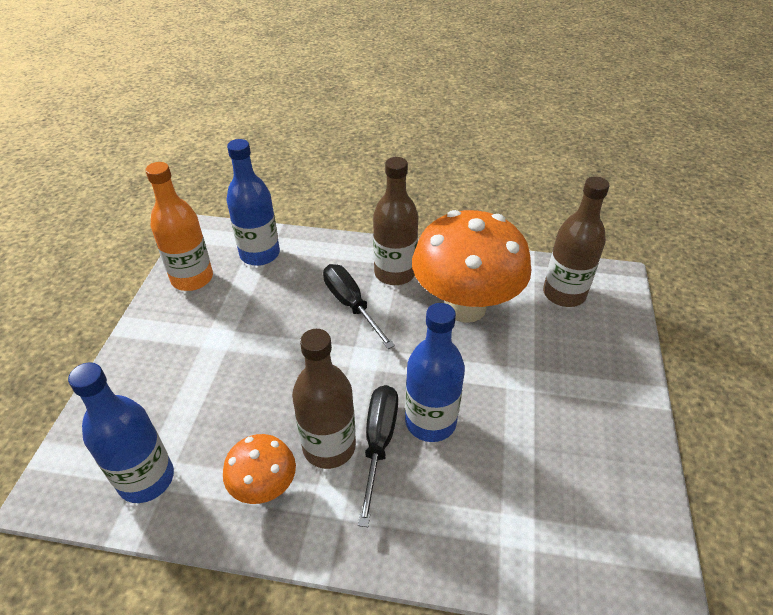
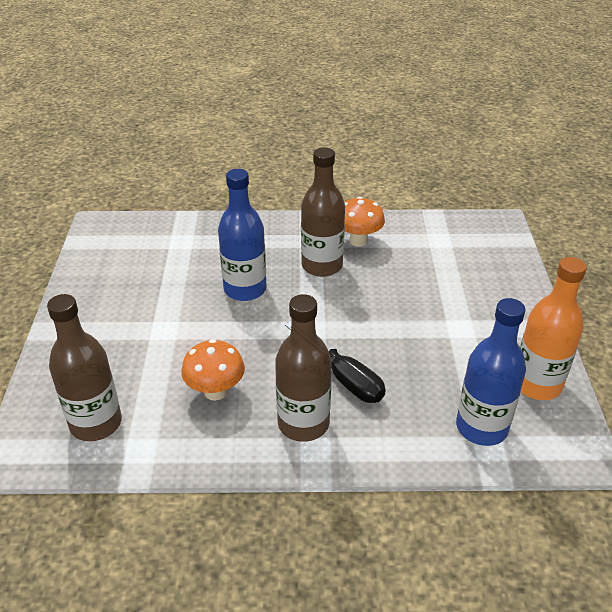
camera: 170 degrees right, 5 degrees down
blue bottle [68,362,174,503] -> none
black screwdriver [358,385,398,527] -> none
orange mushroom [412,210,532,323] -> orange mushroom [181,339,245,401], size x0.49

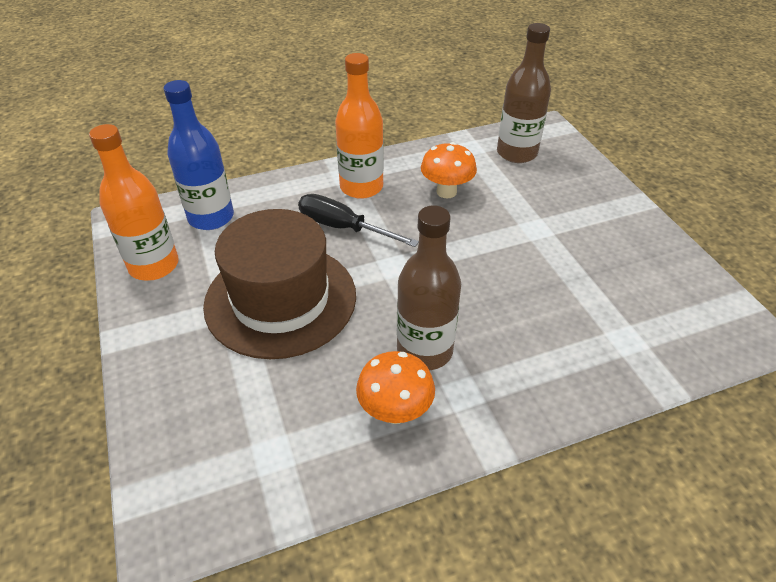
camera: 160 degrees right, 5 degrees up
blue bottle [218,169,267,301] -> none
brown bottle [275,294,332,442] -> orange bottle [335,53,384,199]
none -> brown hat [203,209,356,359]

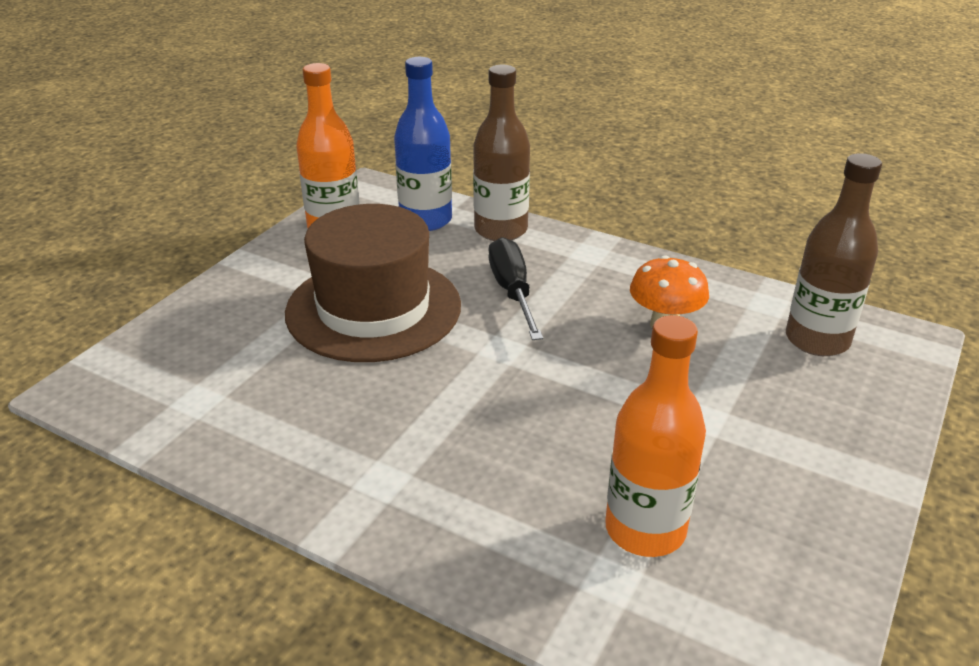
camera: 50 degrees right, 10 degrees down
orange bottle [335,53,384,199] -> orange bottle moved to [605,315,706,557]
orange mushroom [356,351,435,424] -> none
brown bottle [397,205,461,370] -> brown bottle moved to [473,65,530,241]

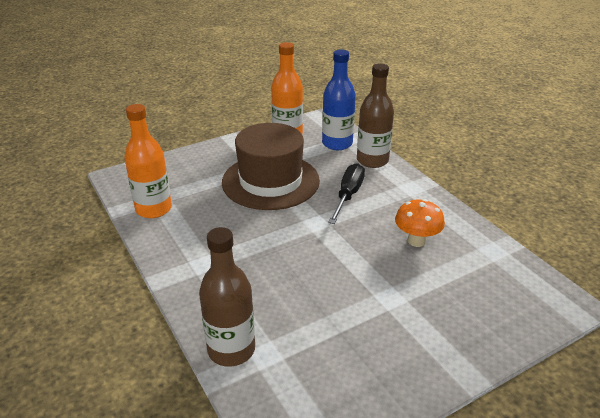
camera: 30 degrees right, 0 degrees up
orange bottle [605,315,706,557] -> orange bottle moved to [124,104,172,218]
brown bottle [786,153,882,356] -> brown bottle moved to [199,227,255,367]

